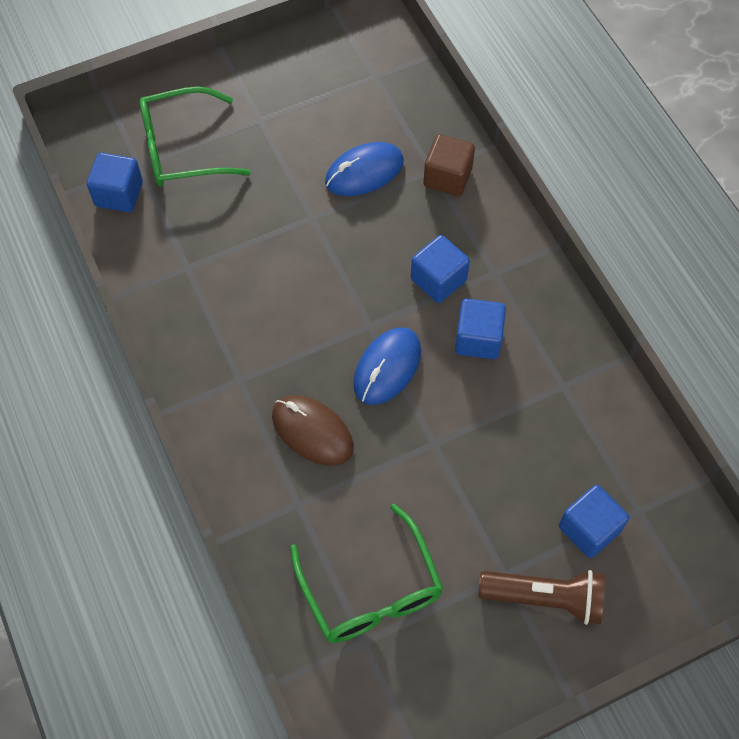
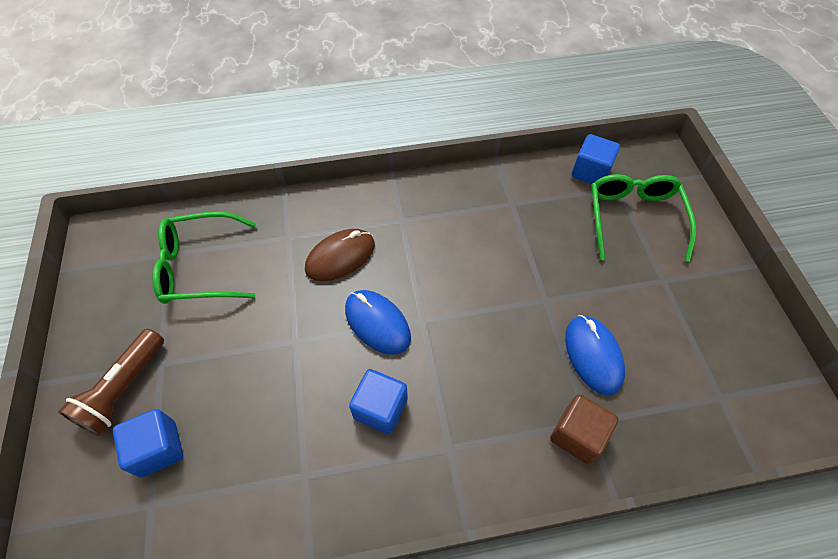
camera: 105 degrees right, 5 degrees down
blue cube [411,235,470,303] -> none

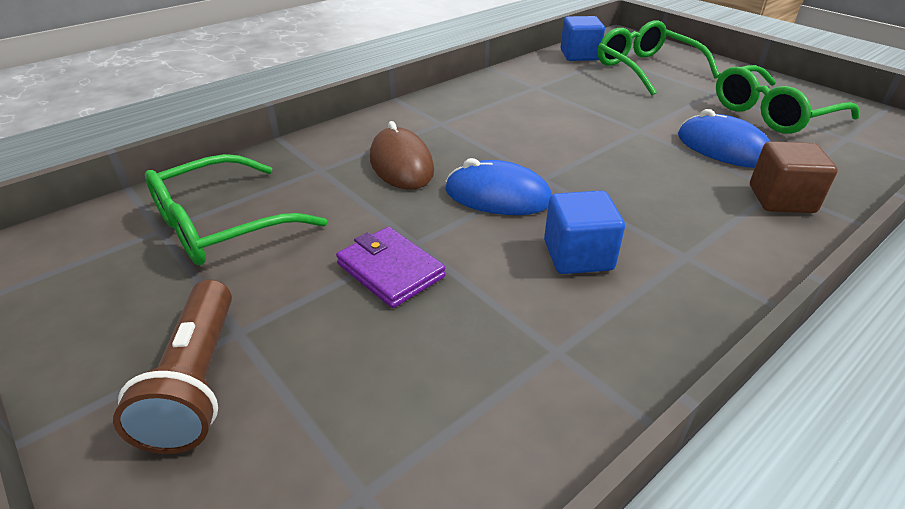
camera: 30 degrees left, 20 degrees down
blue cube [113,409,183,477] -> none
brown mouse [305,229,375,281] -> brown mouse turned 45 degrees counterclockwise [370,121,434,190]
none -> purple wallet [336,227,445,308]
none -> green glasses [716,65,859,134]

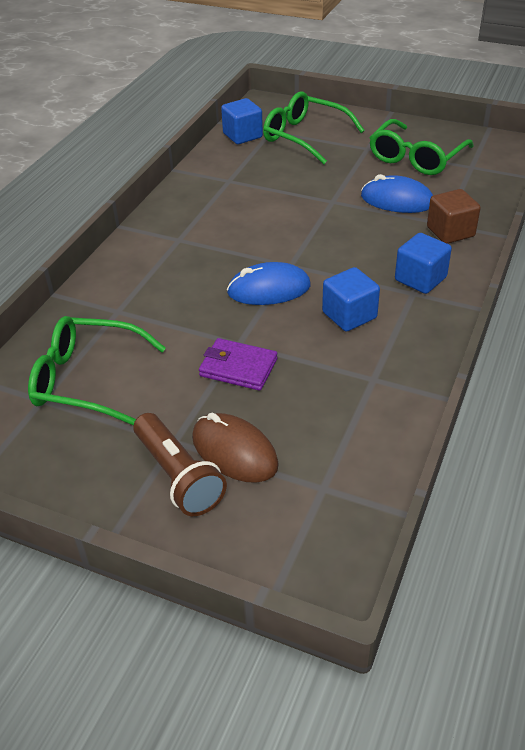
camera: 25 degrees left, 5 degrees up
green glasses [145,154,327,265] -> green glasses turned 75 degrees clockwise [28,316,166,426]
brown mouse [370,121,434,190] -> brown mouse moved to [192,413,279,483]
none -> blue cube [395,233,452,294]

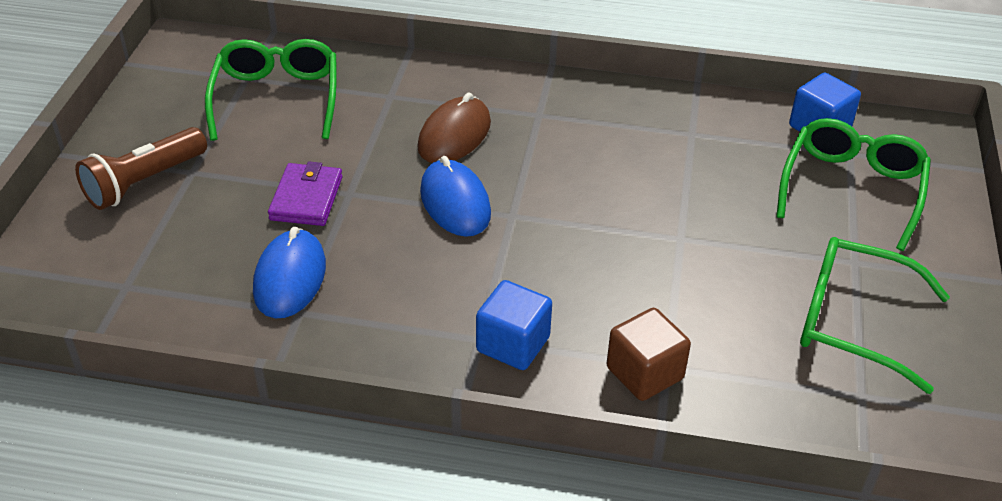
camera: 75 degrees right, 0 degrees up
brown mouse [192,413,279,483] -> brown mouse moved to [417,92,491,163]
blue cube [322,267,380,331] -> none
blue mouse [361,174,433,213] -> blue mouse moved to [253,227,326,318]

